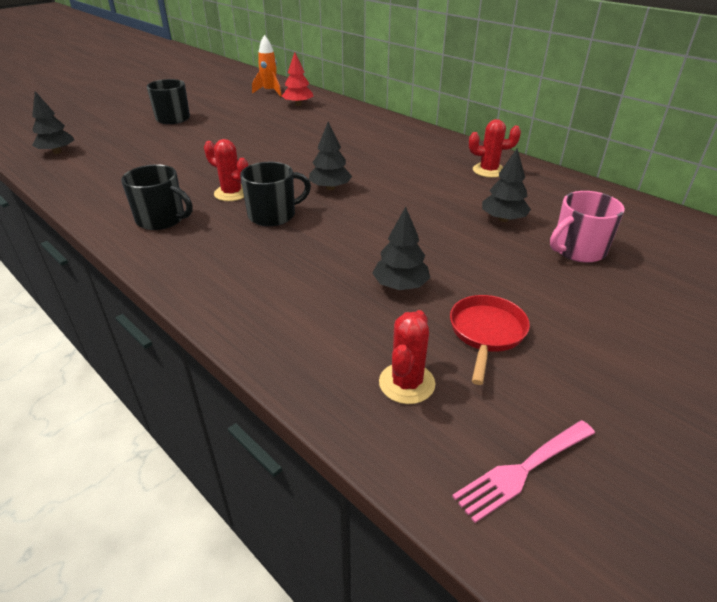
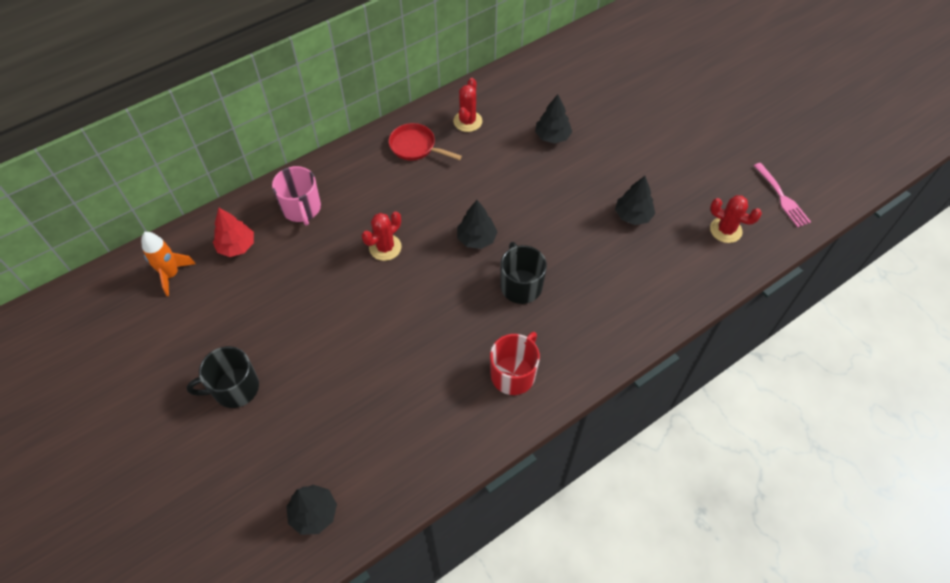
camera: 80 degrees left, 20 degrees up
black mug [121,164,192,230] -> red mug [490,332,540,395]
red cactus [204,139,248,201] -> red cactus moved to [362,211,402,261]
red pan [450,295,530,385] -> red pan moved to [389,123,462,160]
pink mug [550,191,625,263] -> pink mug moved to [272,166,321,226]

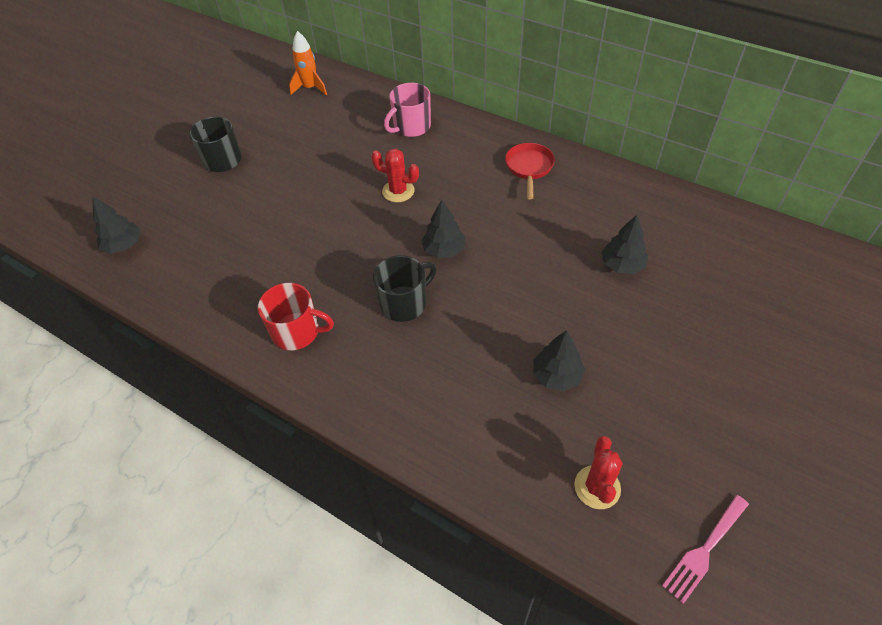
camera: 70 degrees right, 5 degrees down
red tree [213,208,254,257] -> none
red cactus [453,78,482,132] -> none

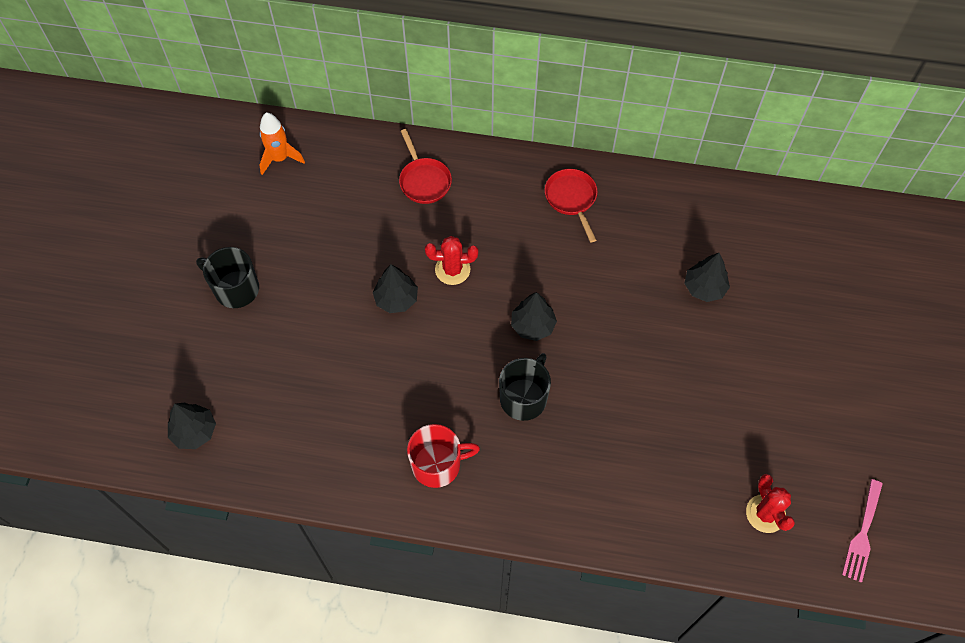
camera: 25 degrees left, 10 degrees up
pink mug [384,83,431,137] -> red pan [399,129,452,204]
black tree [533,330,585,391] -> black tree moved to [373,265,418,313]

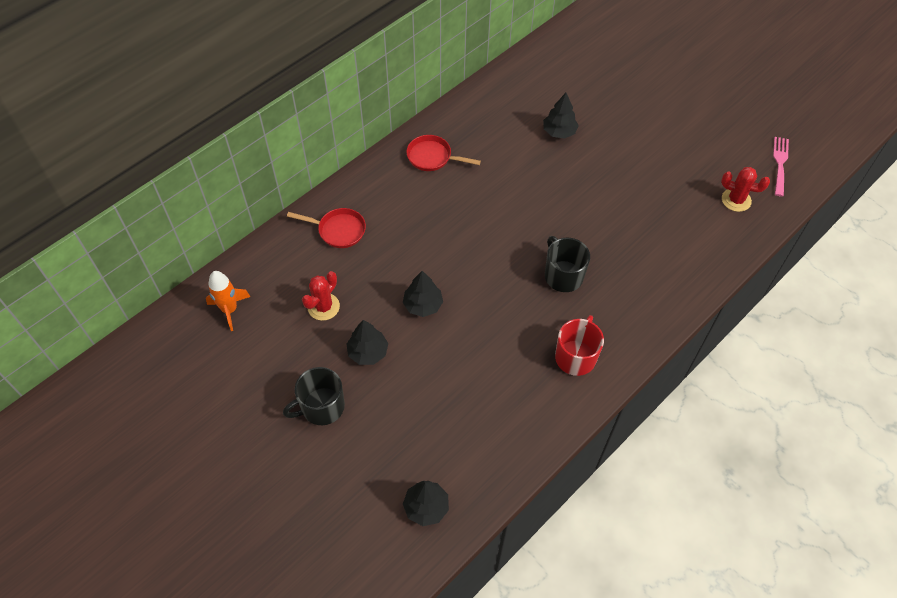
camera: 55 degrees left, 5 degrees down
red cactus [425,236,478,285] -> red cactus moved to [302,271,340,321]
black tree [511,292,557,341] -> black tree moved to [347,320,388,365]
pink fork [842,479,883,583] -> pink fork turned 135 degrees counterclockwise [773,137,789,197]

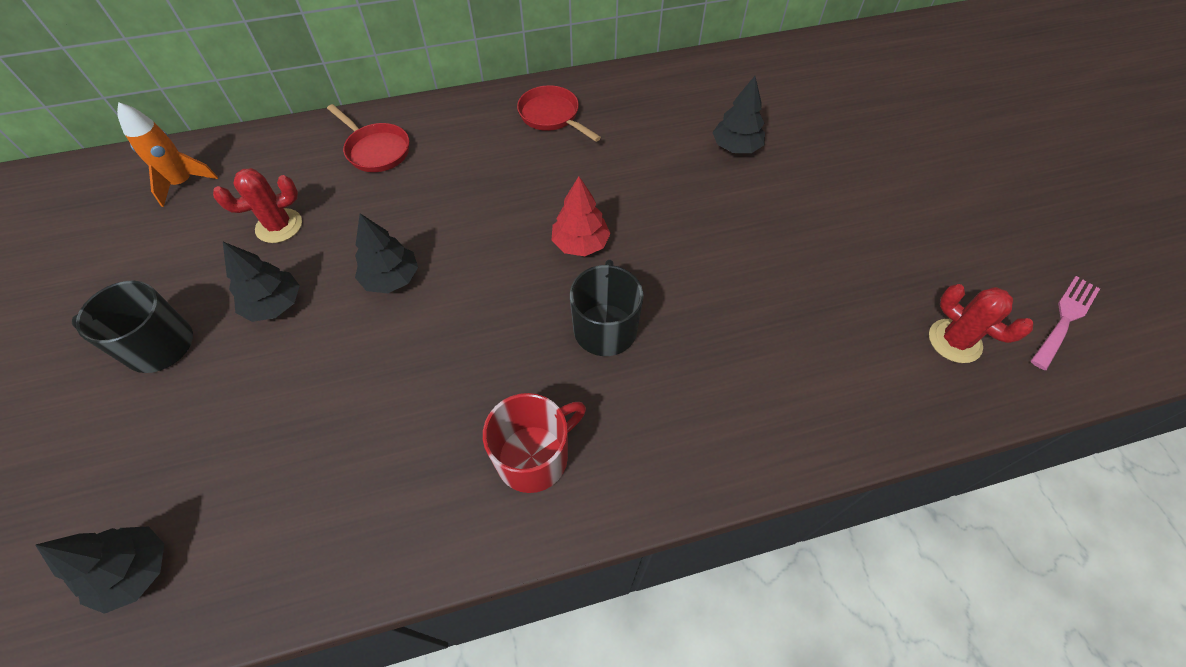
camera: 30 degrees right, 0 degrees up
none -> red tree [551,176,611,256]

